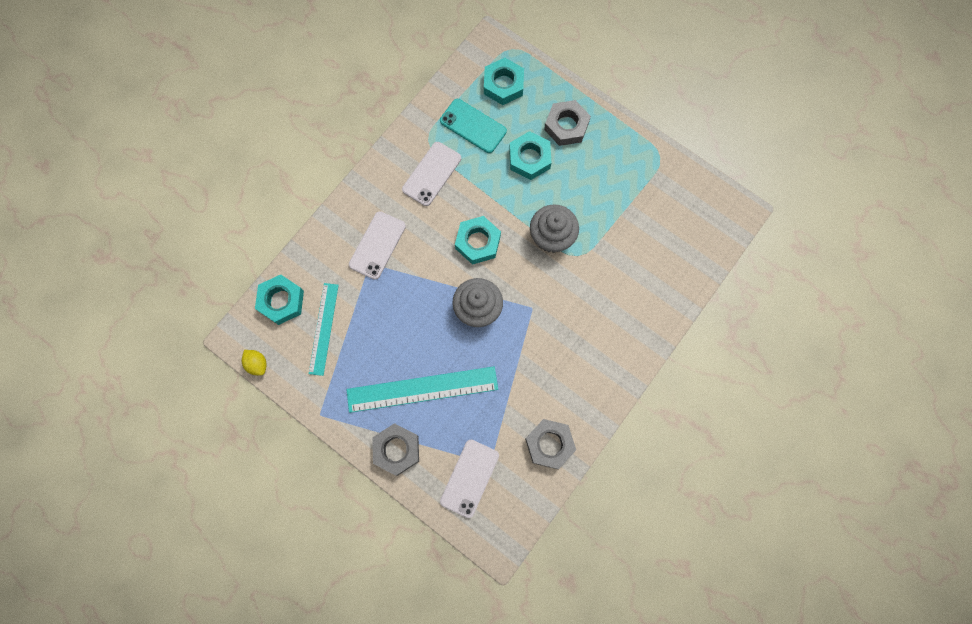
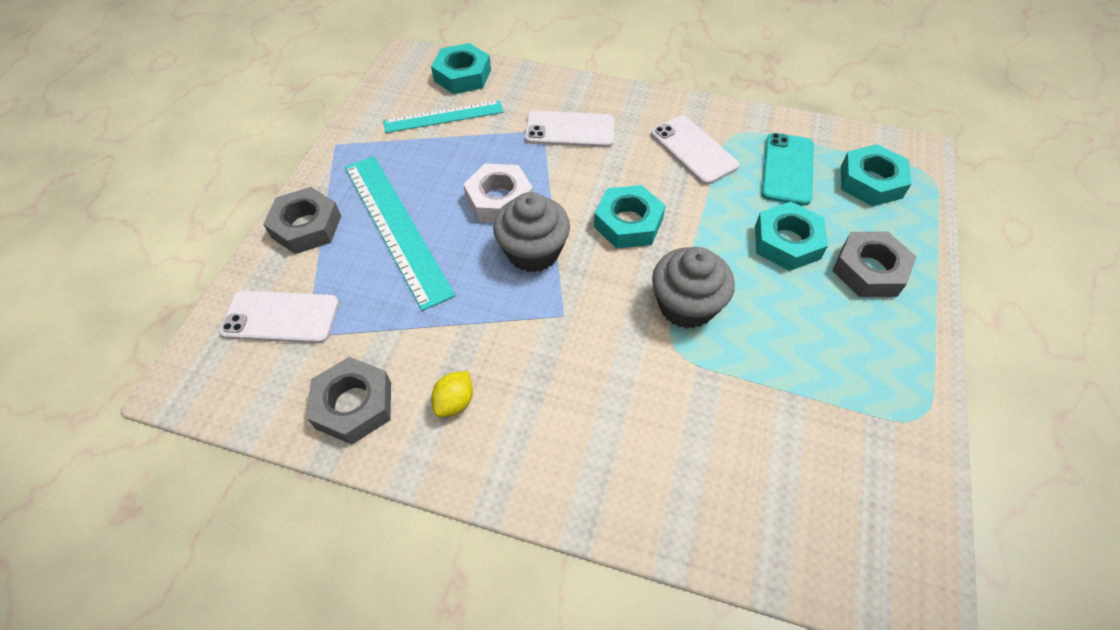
camera: 70 degrees right, 20 degrees down
yellow lemon [241,350,267,375] -> yellow lemon moved to [431,371,473,417]
white phone [402,142,461,206] -> white phone turned 45 degrees clockwise [651,115,739,185]
none -> white nut [463,163,533,222]

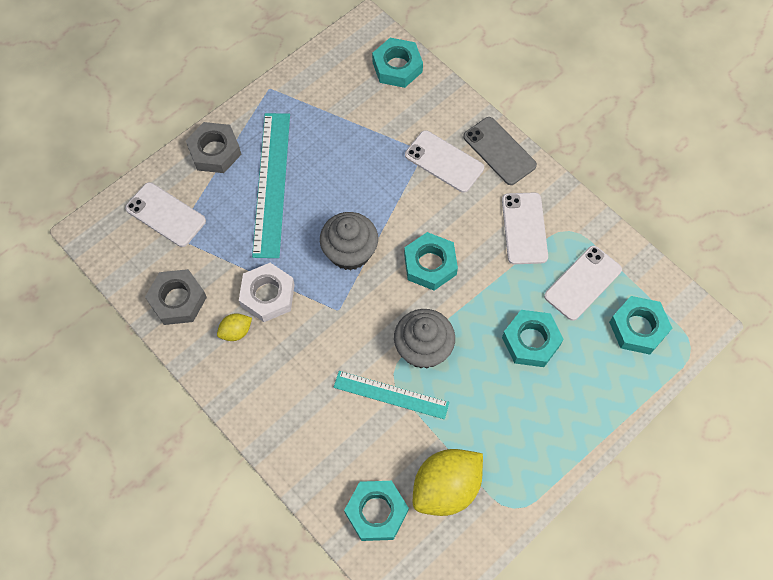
camera: 30 degrees right, 10 degrees up
turquoise ruler [383,100,503,133] -> turquoise ruler moved to [333,371,450,419]
white nut [463,163,533,222] -> white nut moved to [239,263,295,322]
turquoise phone [762,133,814,206] -> white phone [544,246,622,321]
grey nut [832,232,916,297] -> none
none -> turquoise nut [344,481,409,541]
none -> yellow lemon [413,449,483,516]
none -> grey phone [463,117,537,185]

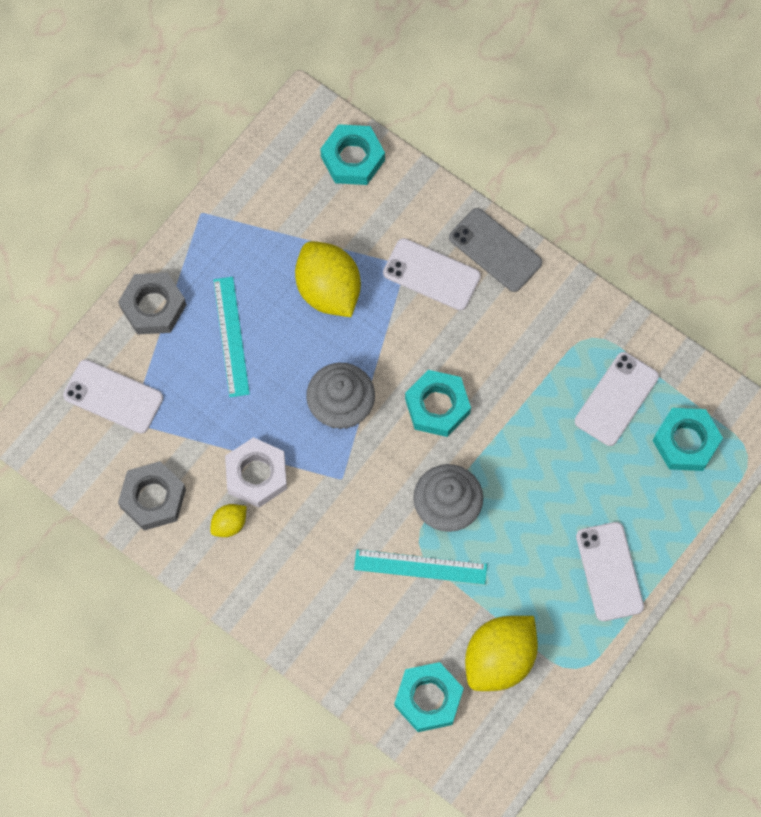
camera: 10 degrees left, 5 degrees up
turquoise ruler [252,113,290,258] -> turquoise ruler [213,277,250,397], size x0.64
white phone [502,192,548,264] -> white phone moved to [576,522,644,621]
turquoise nut [502,310,564,367] -> none
none -> yellow lemon [295,241,361,317]

